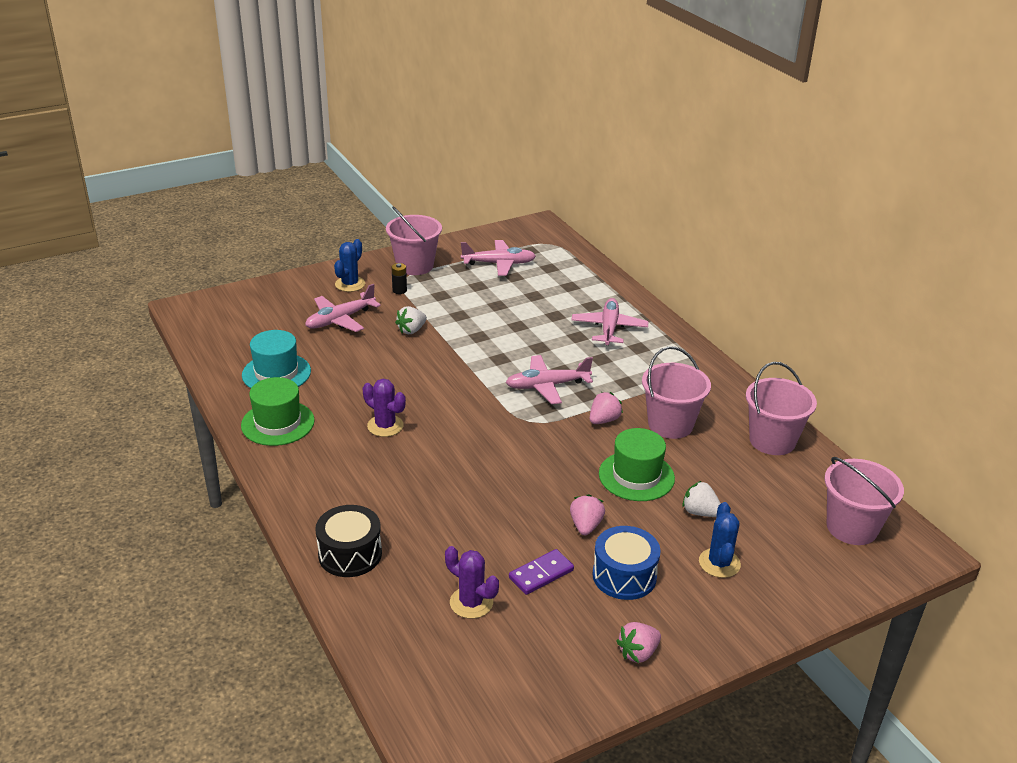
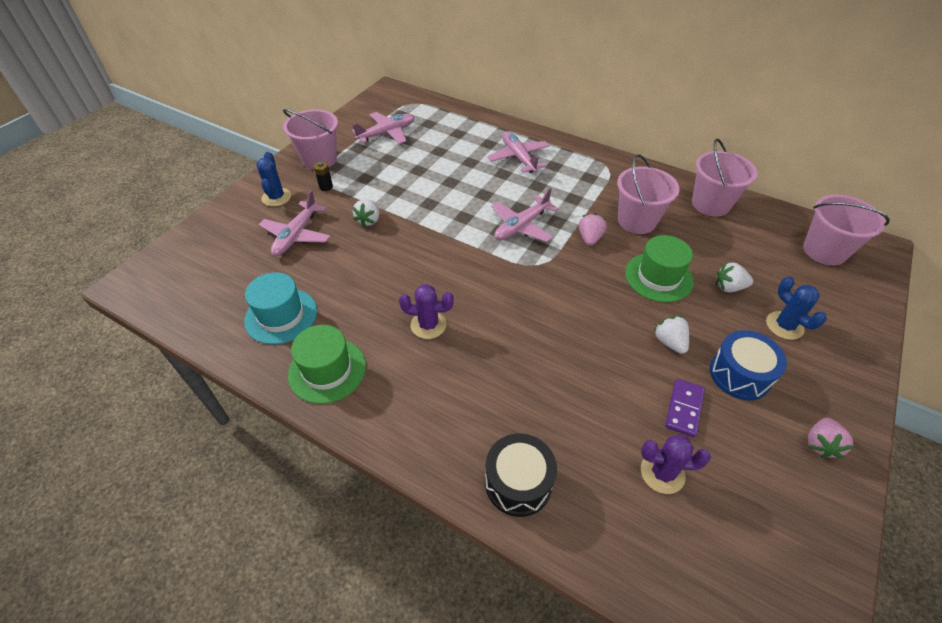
camera: 30 degrees left, 15 degrees up
pink strawberry [570,494,605,535] -> white strawberry [654,316,689,354]

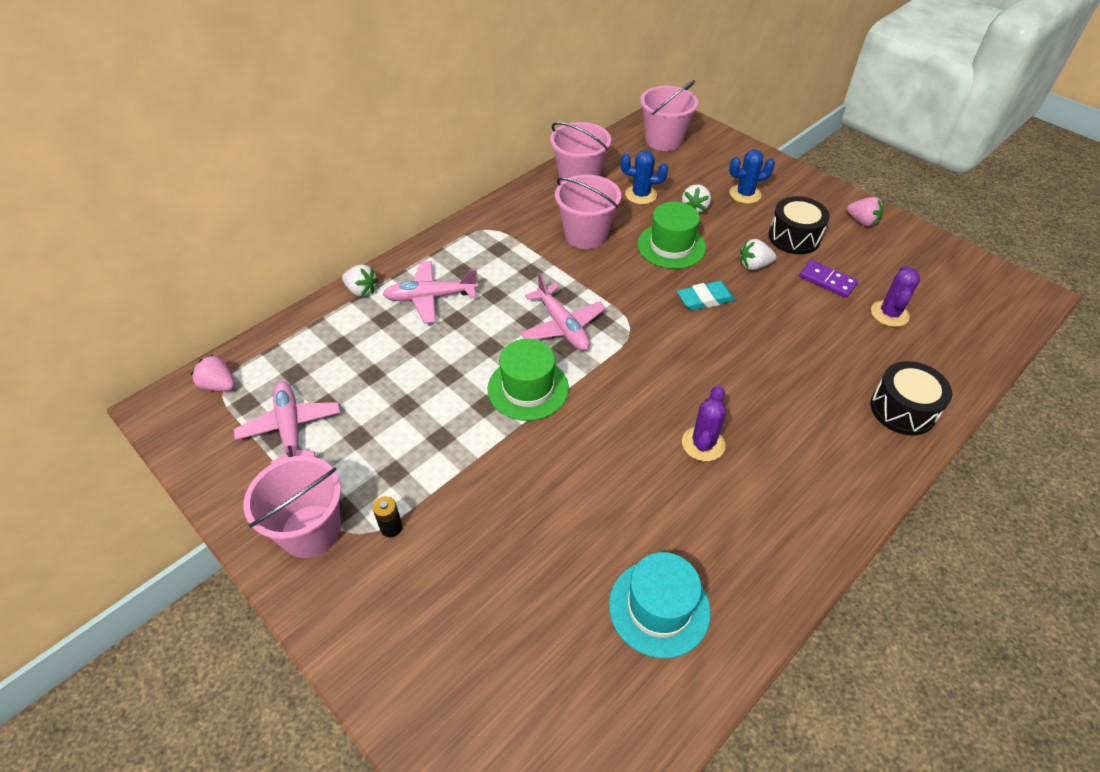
camera: 75 degrees left, 0 degrees up
blue cactus [256,152,291,206] -> blue cactus moved to [621,150,668,204]
pink plane [259,190,330,256] -> none
green hat [288,325,366,404] -> green hat moved to [488,339,569,421]
white strawberry [352,199,379,227] -> white strawberry moved to [342,264,378,297]
pink strawberry [579,213,607,246] -> pink strawberry moved to [191,354,235,391]
blue drum [710,330,787,400] -> black drum [768,196,830,254]
none -> turquoise eraser [677,281,735,310]

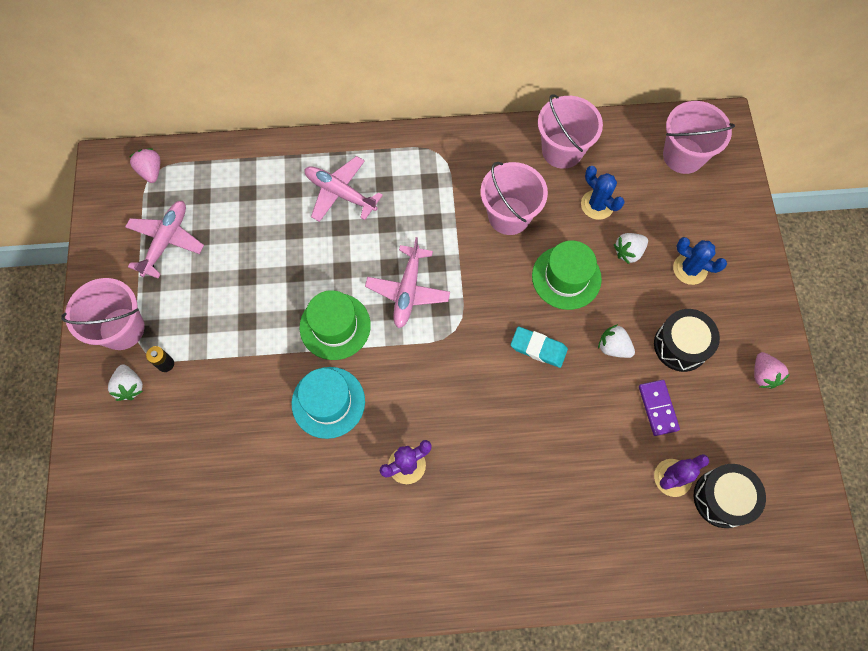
camera: 40 degrees right, 20 degrees up
white strawberry [342,264,378,297] -> white strawberry moved to [108,365,143,401]
turquoise hat [609,552,711,658] -> turquoise hat moved to [292,367,365,439]
black drum [870,361,952,435] -> black drum moved to [694,464,766,528]

